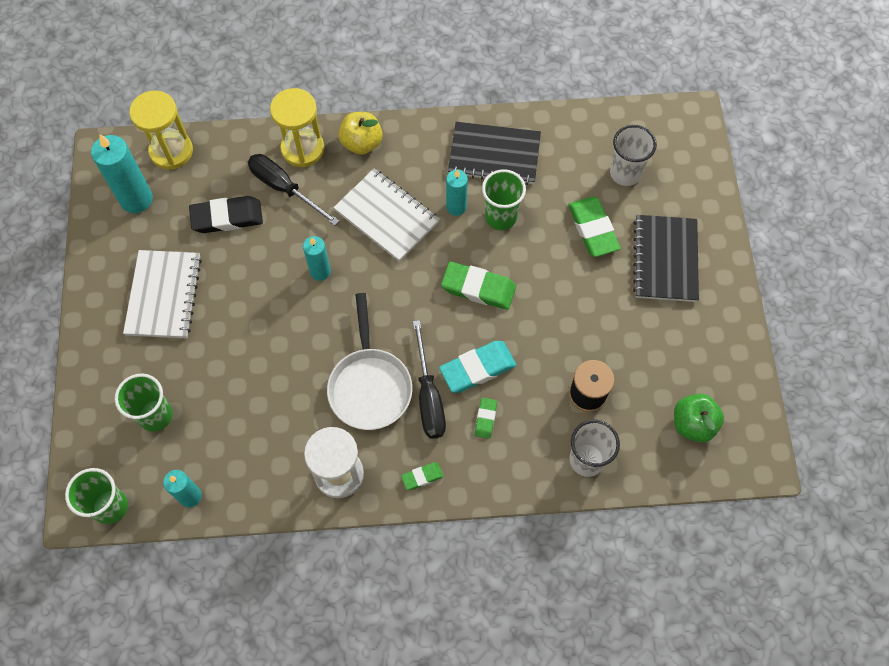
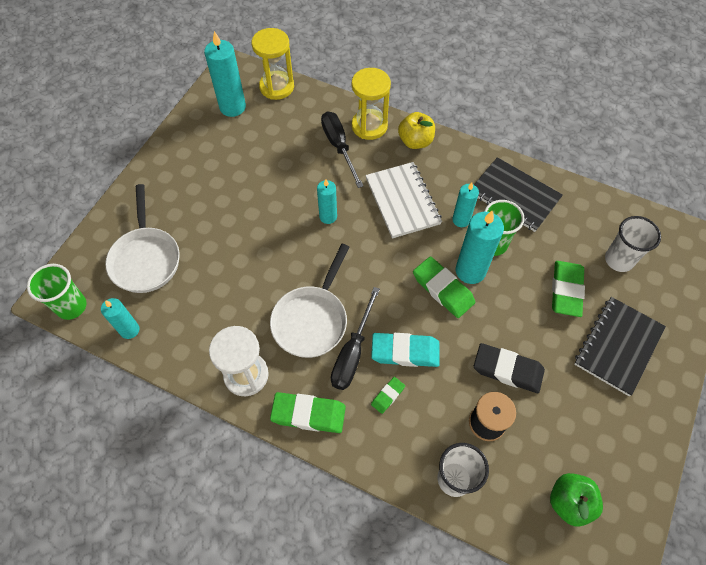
camera: 30 degrees right, 5 degrees down
green cup [115,374,173,432] -> white pan [105,184,180,293]
white notebook [123,250,202,338] -> none
black eraser [189,196,263,233] -> black eraser moved to [474,343,545,393]
green eraser [401,462,444,490] -> green eraser [270,392,346,433], size x1.92
none -> turquoise candle [456,211,504,284]

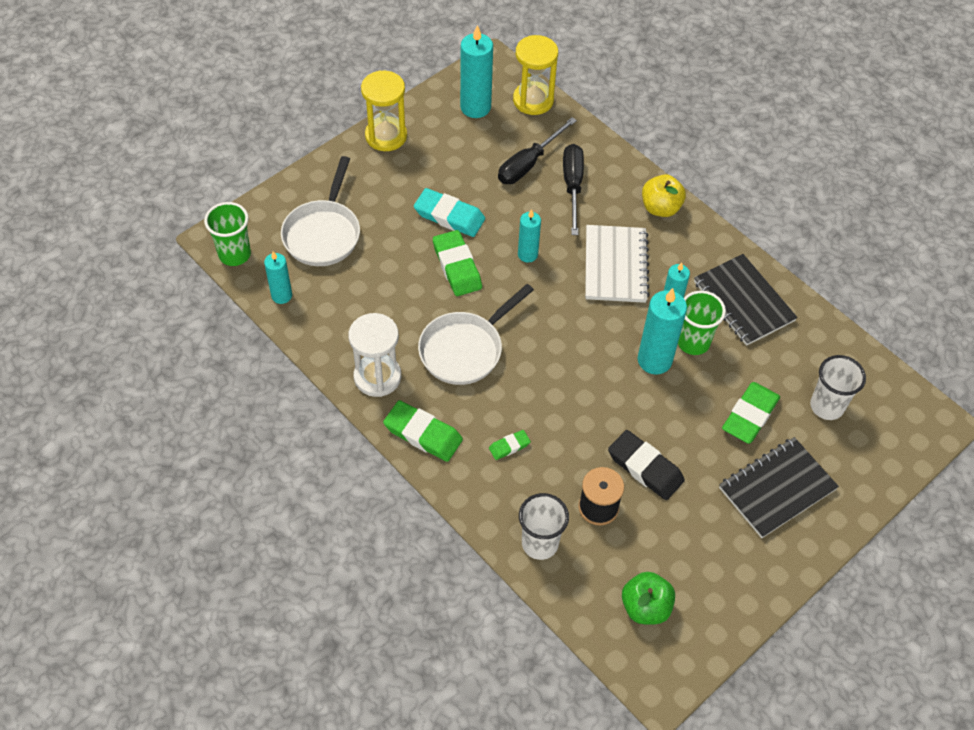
camera: 20 degrees right, 5 degrees down
black screwdriver [331,287,380,390] -> black screwdriver moved to [498,117,577,184]
yellow hourglass [352,68,391,140] -> yellow hourglass moved to [361,70,407,151]
turquoise eraser [371,333,440,367] -> turquoise eraser moved to [414,188,485,237]
green eraser [413,256,475,318] -> green eraser moved to [433,230,482,296]

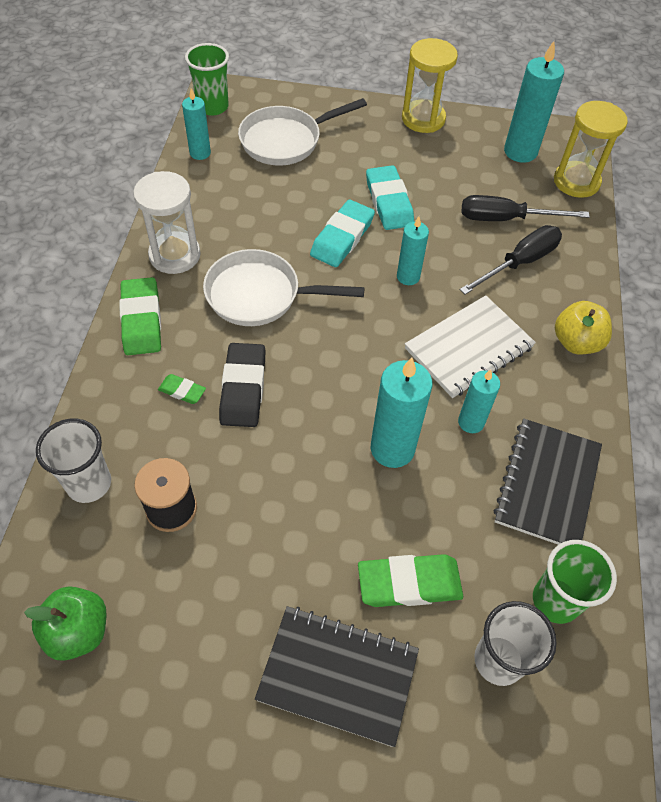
camera: 50 degrees right, 0 degrees up
green eraser [433,230,482,296] -> turquoise eraser [310,200,375,267]
black eraser [608,430,685,500] -> black eraser moved to [219,343,265,427]
green cup [678,291,726,355] -> green cup moved to [533,540,617,624]

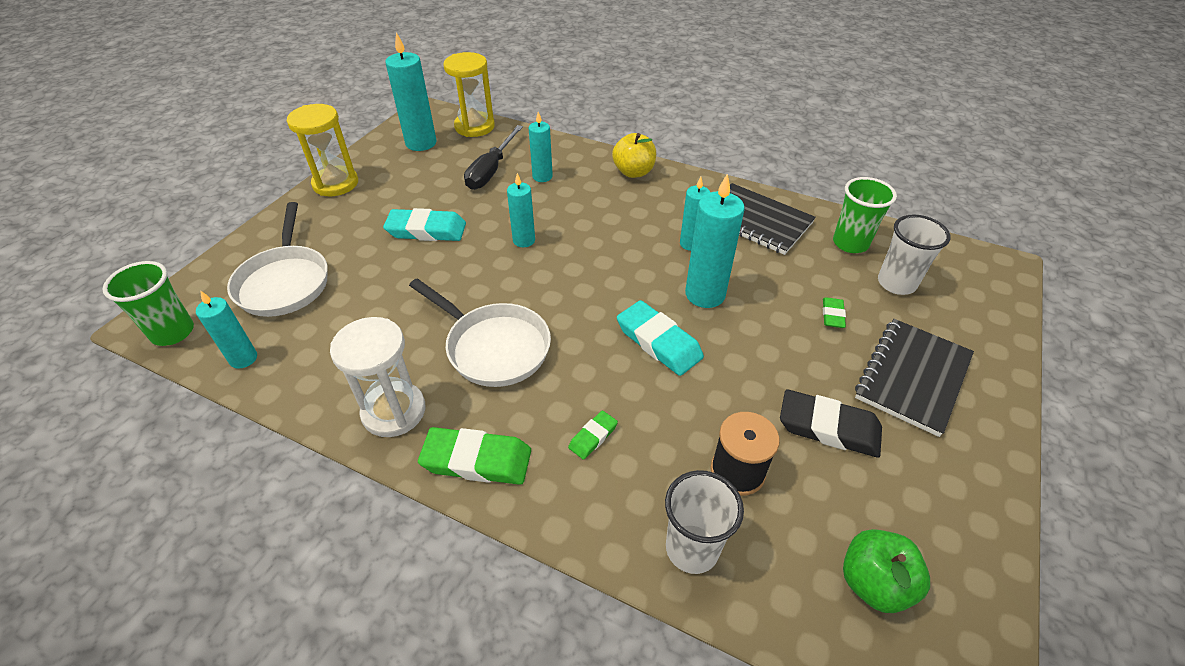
camera: 70 degrees left, 10 degrees down
white pan [203,249,364,326] -> white pan turned 75 degrees counterclockwise [409,278,551,387]
black eraser [219,343,265,427] -> black eraser moved to [780,389,882,458]
turquoise eraser [310,200,375,267] -> turquoise eraser moved to [617,300,704,376]
green eraser [358,554,463,607] -> green eraser [823,297,846,328], size x0.52
white notebook [405,295,536,398] -> none
black screwdriver [460,225,562,295] -> turquoise candle [529,112,553,182]

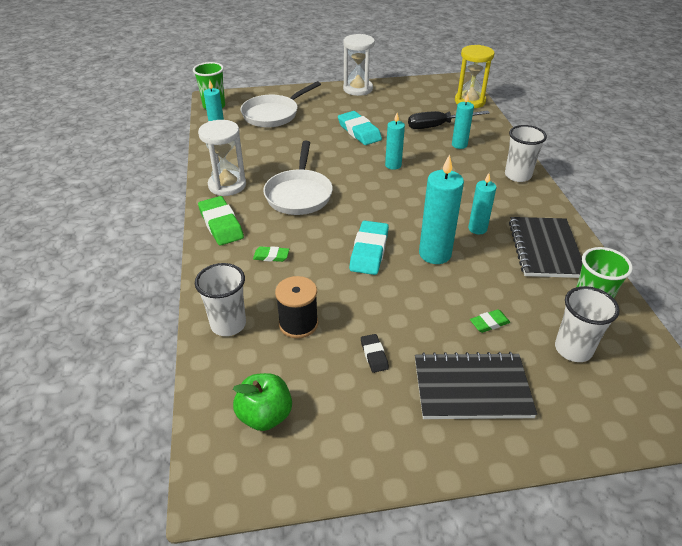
camera: 55 degrees right, 5 degrees down
yellow hourglass [287,104,358,196] -> white hourglass [343,34,375,96]
turquoise candle [385,32,437,151] -> none
yellow apple [612,133,656,178] -> white cup [505,125,547,182]
black eraser [780,389,882,458] -> black eraser [361,334,389,373], size x0.52

